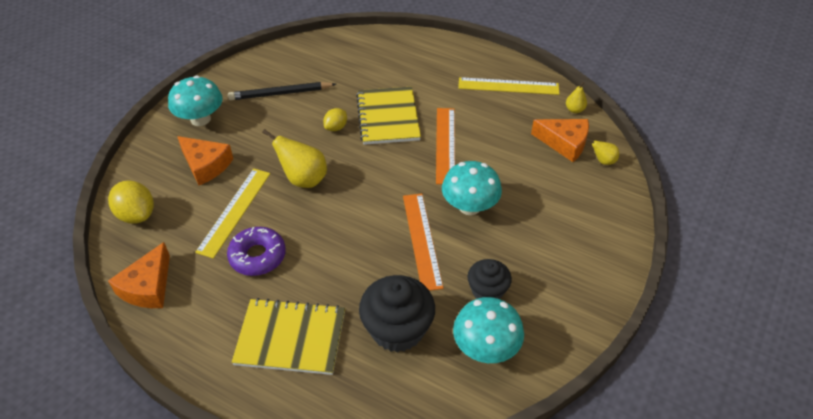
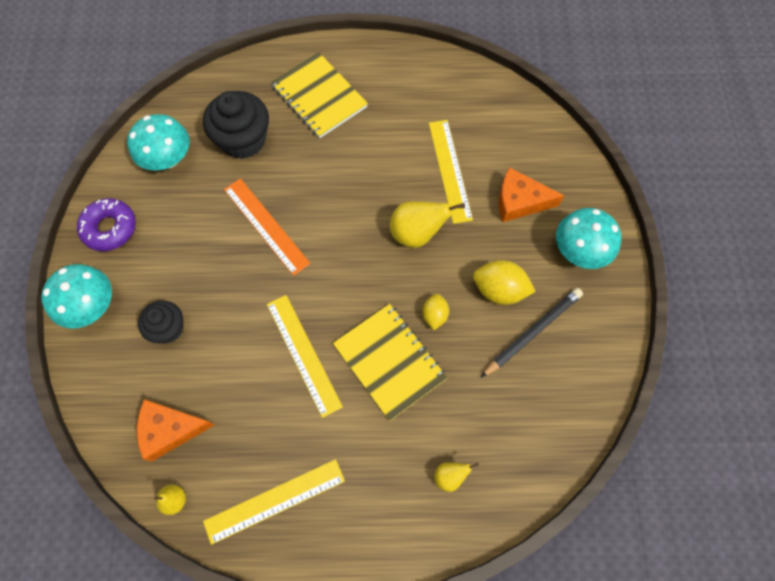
camera: 150 degrees right, 20 degrees up
yellow lemon [108,180,154,224] -> yellow lemon moved to [473,260,536,305]
orange cheese [108,242,170,308] -> none
purple donut [227,227,286,276] -> purple donut moved to [77,198,136,251]
yellow notebook [232,298,345,375] -> yellow notebook turned 75 degrees clockwise [270,52,368,138]
orange ruler [436,108,455,184] -> yellow ruler [267,295,343,418]
turquoise mushroom [442,161,502,215] -> turquoise mushroom moved to [41,264,112,328]
black cupcake [467,259,512,299] -> black cupcake moved to [138,300,184,343]
yellow pear [587,139,619,165] -> yellow pear moved to [434,462,479,492]

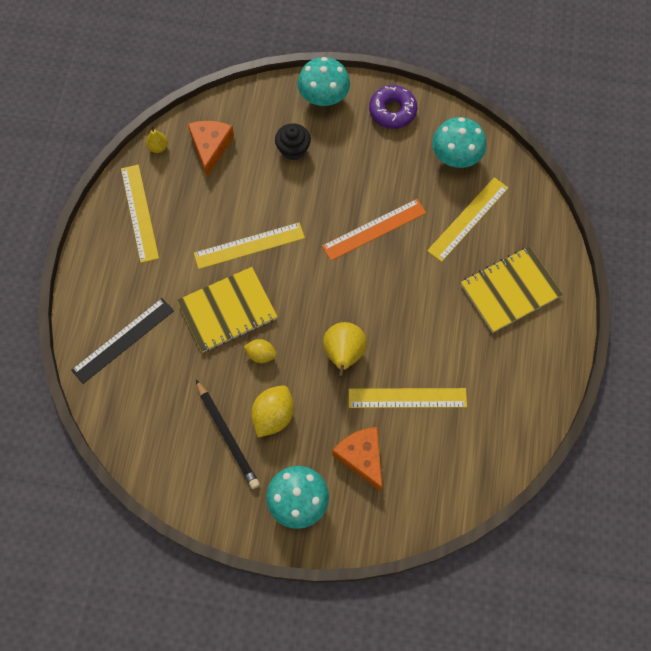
camera: 100 degrees right, 0 degrees up
black cupcake [203,91,269,159] -> yellow ruler [427,177,509,262]
yellow pear [434,462,479,492] -> black ruler [71,298,174,384]
orange cheese [498,167,564,222] -> orange cheese turned 45 degrees counterclockwise [332,427,382,492]

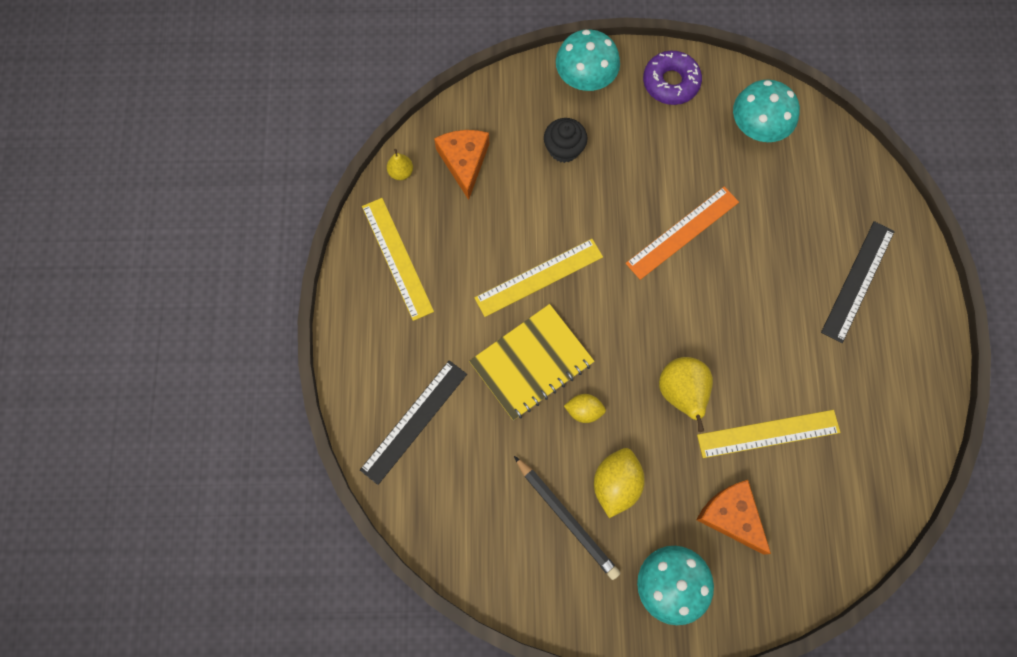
camera: 10 degrees left, 5 degrees up
yellow ruler [427,177,509,262] -> none
yellow notebook [461,246,563,333] -> black ruler [821,221,895,343]

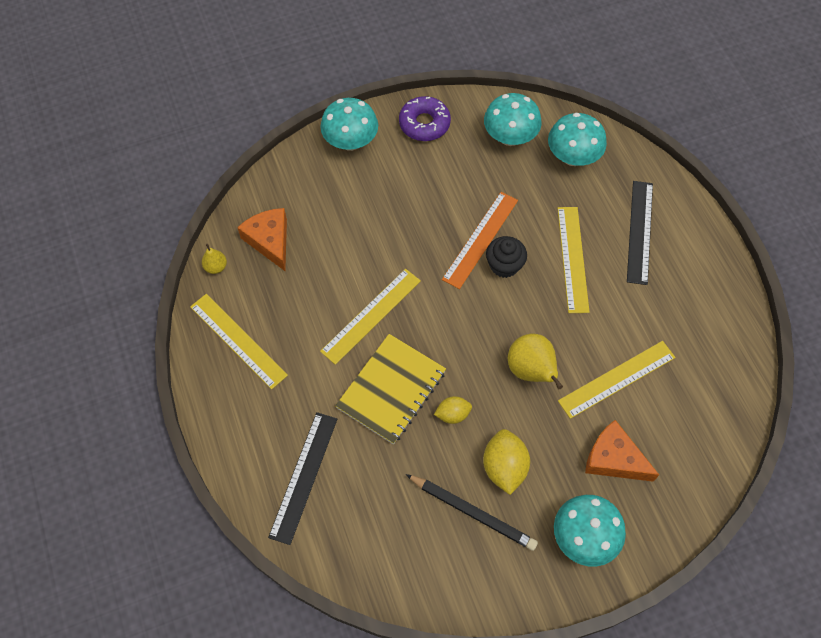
camera: 20 degrees left, 10 degrees down
black cupcake [544,118,587,163] -> black cupcake moved to [486,236,527,278]
none -> turquoise mushroom [548,113,607,166]
none -> yellow ruler [558,207,590,313]

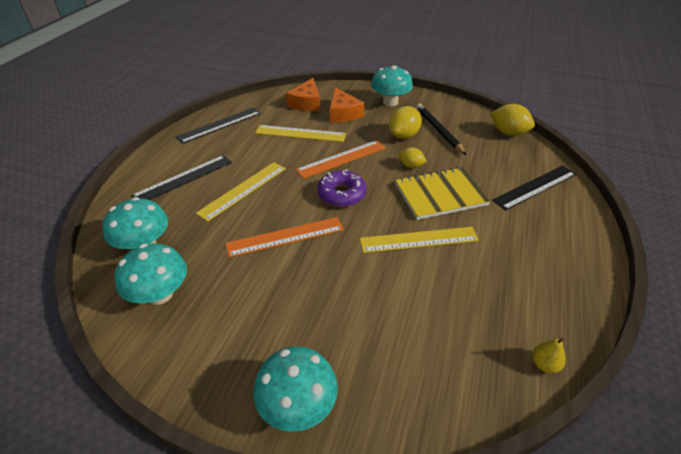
camera: 140 degrees left, 20 degrees down
yellow ruler [190,294,288,389] -> none
orange cheese [237,208,287,271] -> orange cheese moved to [286,78,320,111]
purple donut [399,96,451,141] -> purple donut moved to [318,169,366,207]
black cupcake [486,236,527,278] -> none
yellow pear [508,334,563,389] -> orange ruler [296,140,386,179]
none -> black ruler [176,107,261,144]
none -> yellow lemon [490,104,535,136]

